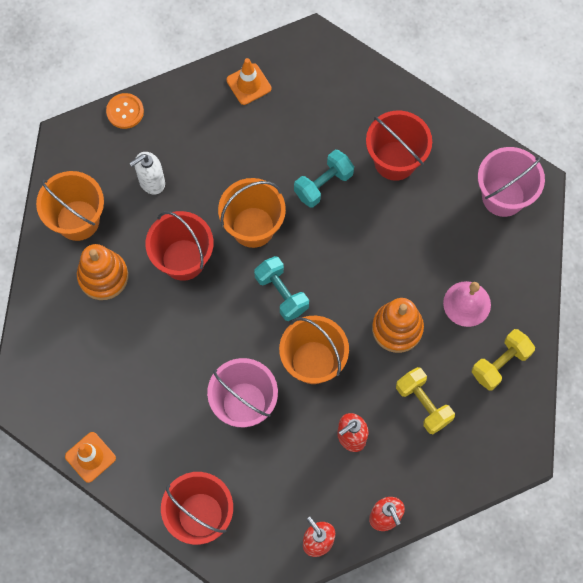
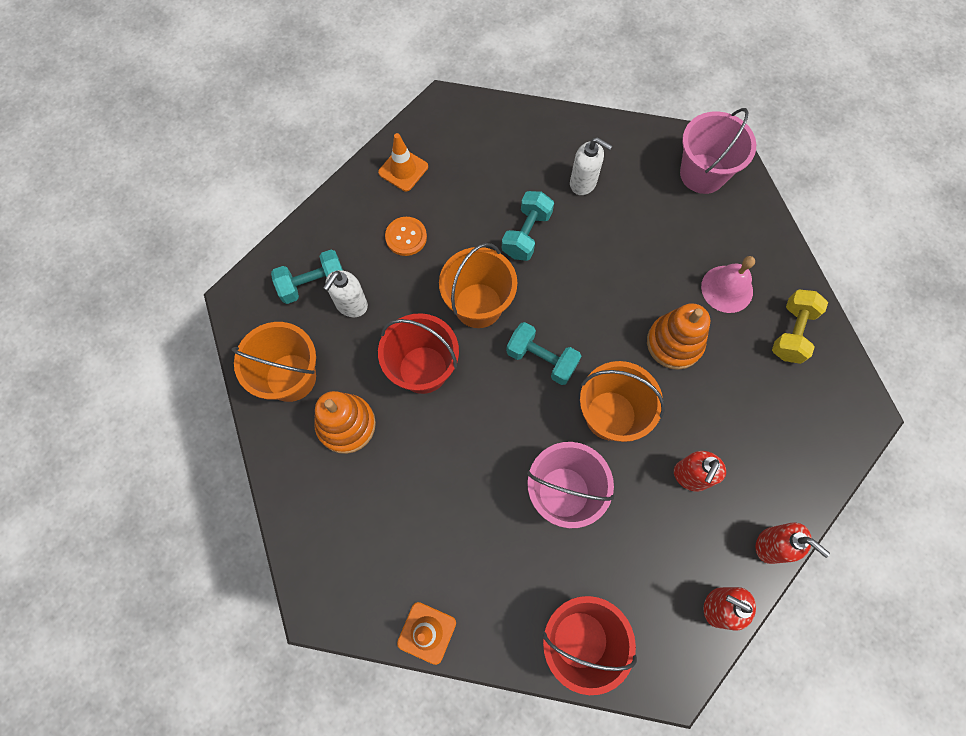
camera: 25 degrees left, 0 degrees up
orange button [106,93,144,129] -> orange button moved to [385,217,427,256]
red bucket [366,110,432,181] -> white soap dispenser [570,137,612,195]
yellow dumbbell [396,367,455,434] -> none
none -> turquoise dumbbell [271,249,343,304]

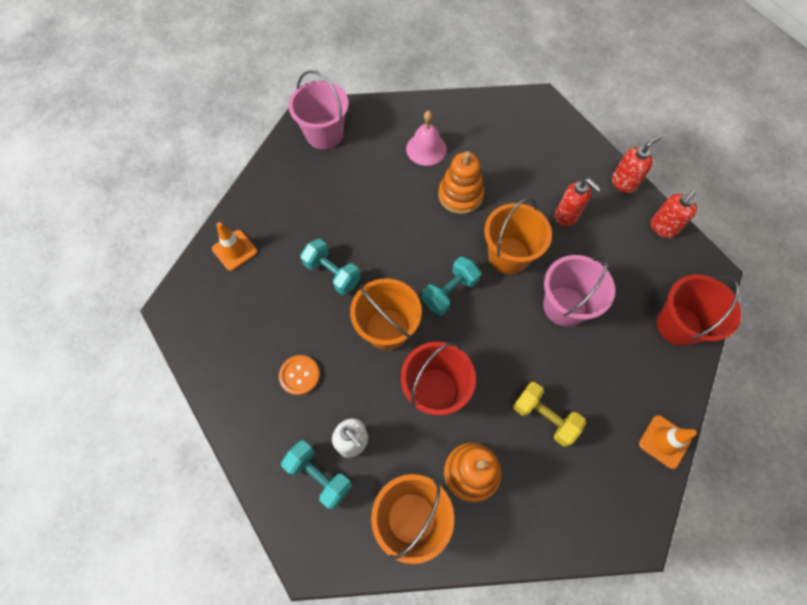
camera: 75 degrees left, 5 degrees down
turquoise dumbbell [271,249,343,304] -> turquoise dumbbell turned 45 degrees counterclockwise [281,441,352,509]
orange traffic cone [378,133,428,191] -> orange traffic cone moved to [212,222,257,271]
white soap dispenser [570,137,612,195] -> none
yellow dumbbell [772,289,828,364] -> yellow dumbbell moved to [513,382,586,447]

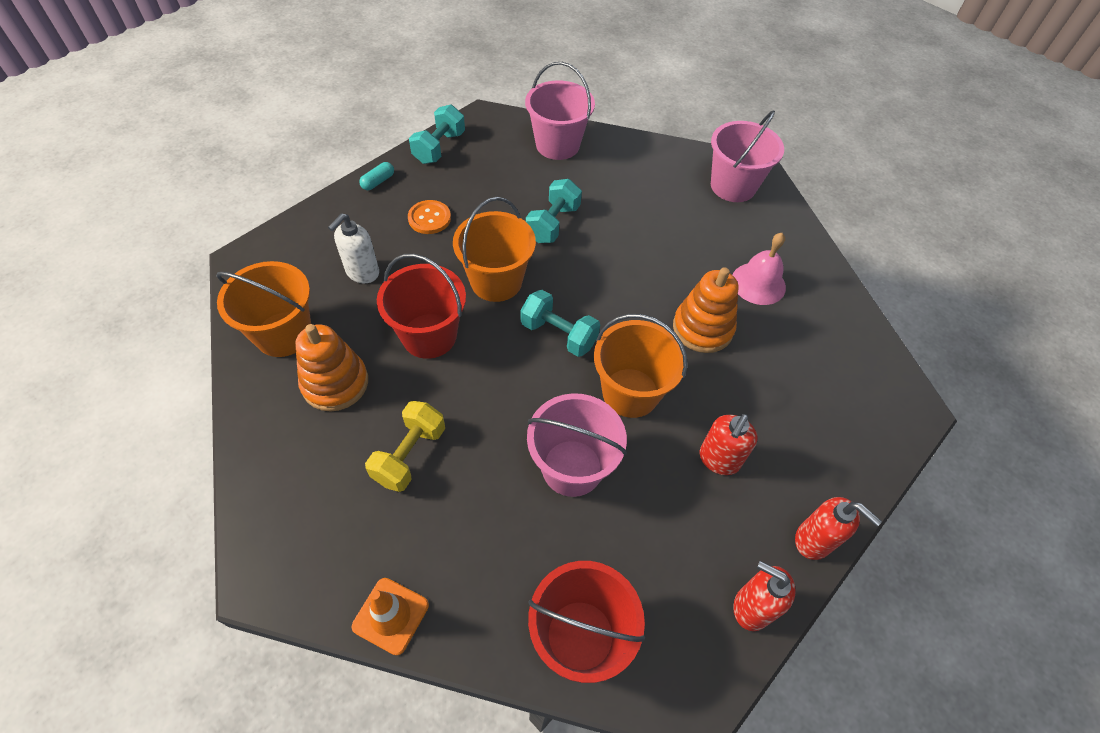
camera: 75 degrees right, 10 degrees down
orange traffic cone [212,222,257,271] -> pink bucket [525,62,595,160]
turquoise dumbbell [281,441,352,509] -> turquoise dumbbell moved to [409,104,465,164]
none -> turquoise capsule [359,162,394,190]

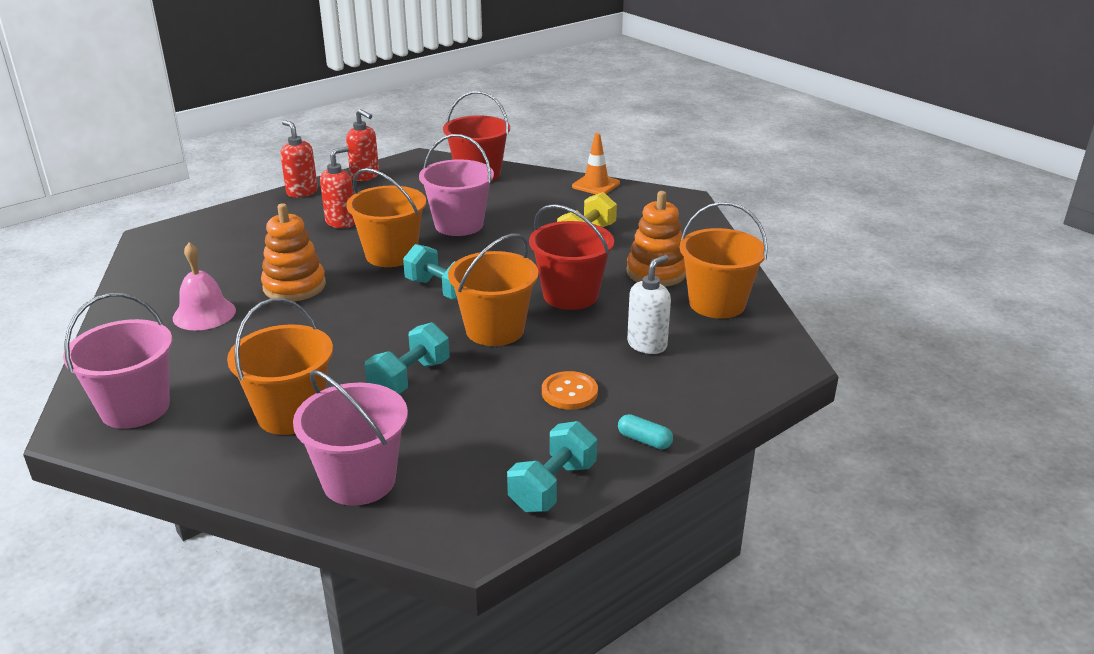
camera: 170 degrees left, 25 degrees down
turquoise capsule [359,162,394,190] -> turquoise capsule turned 75 degrees clockwise [618,414,673,449]
none -> orange bucket [227,298,333,435]

